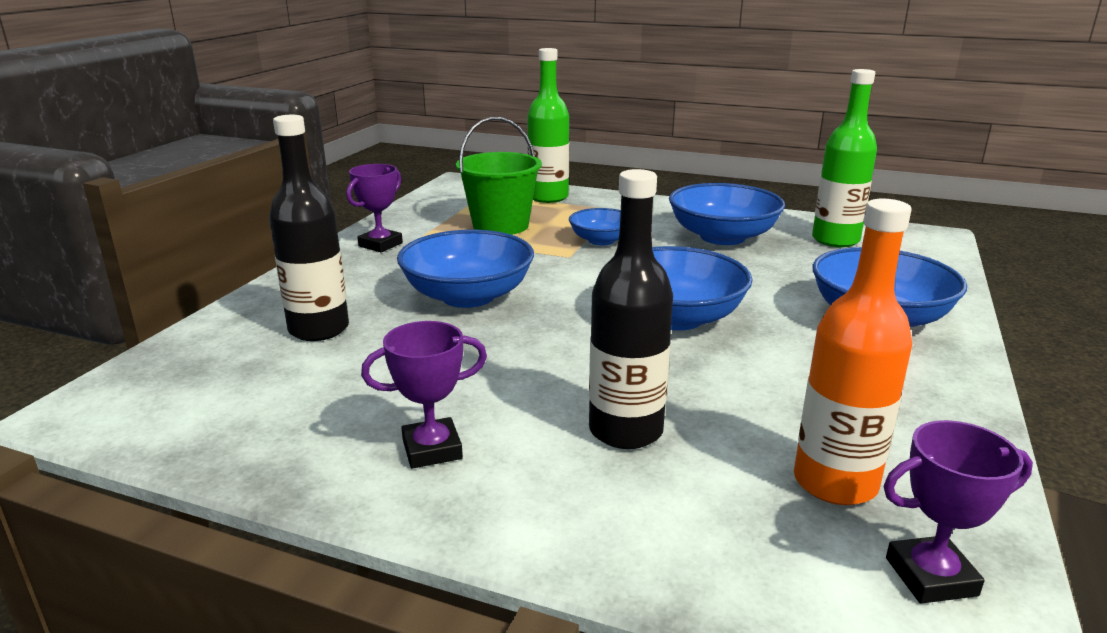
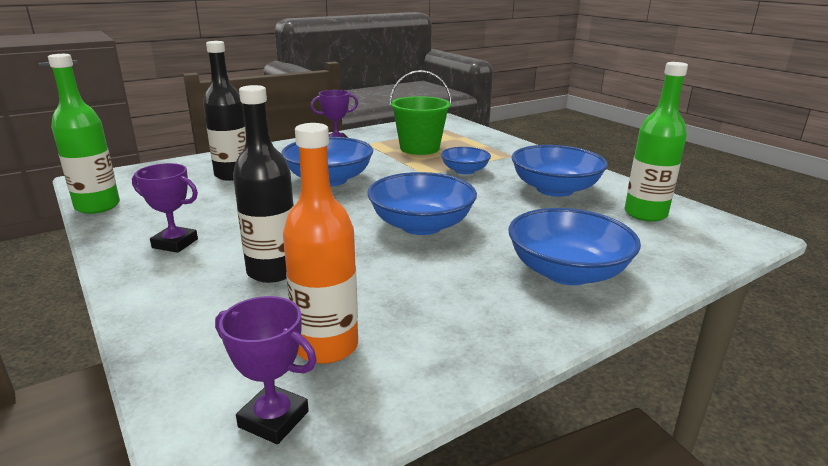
camera: 35 degrees right, 0 degrees up
green bottle [527,48,569,203] -> green bottle moved to [48,54,120,214]

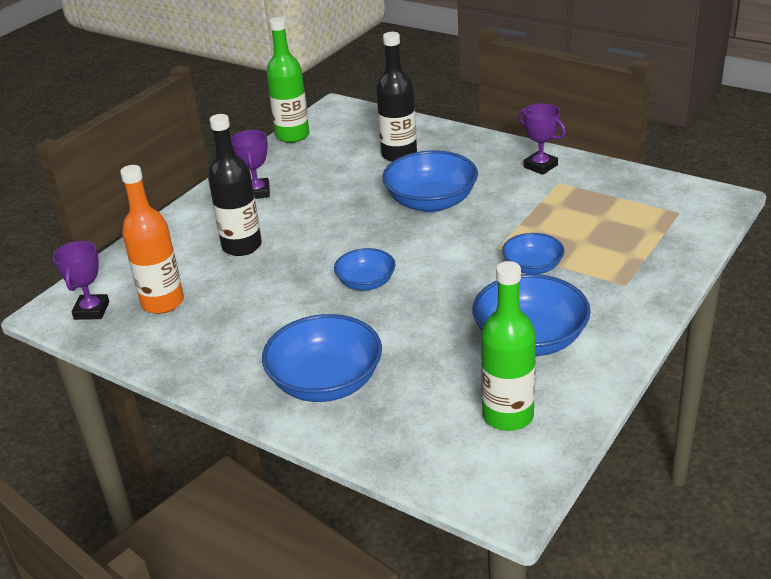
camera: 70 degrees right, 10 degrees up
blue bowl [367,172,477,235] -> blue bowl [334,248,396,291], size x0.59
green bucket [389,70,452,155] -> none

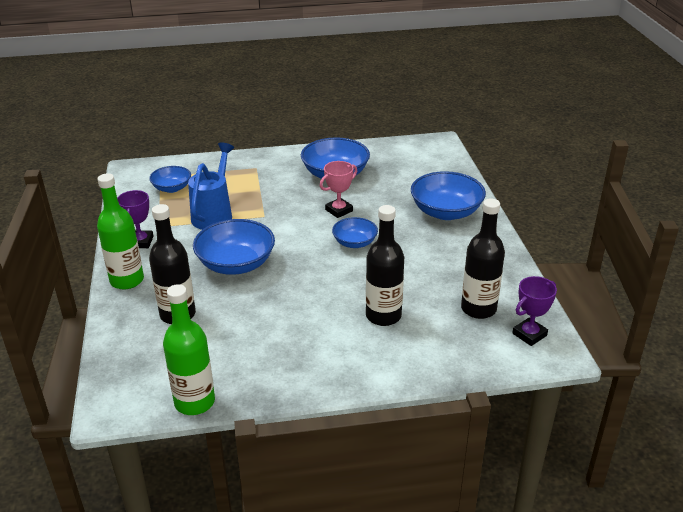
camera: 135 degrees left, 0 degrees up
orange bottle [120,165,184,314] -> black bottle [461,198,505,319]
purple trophy [231,130,270,199] -> none
green bottle [481,261,536,431] -> green bottle moved to [97,173,144,289]
blue bowl [502,233,565,274] -> blue bowl moved to [149,166,191,193]
none -> blue watering can [188,143,235,230]
none -> pink trophy [320,161,357,218]

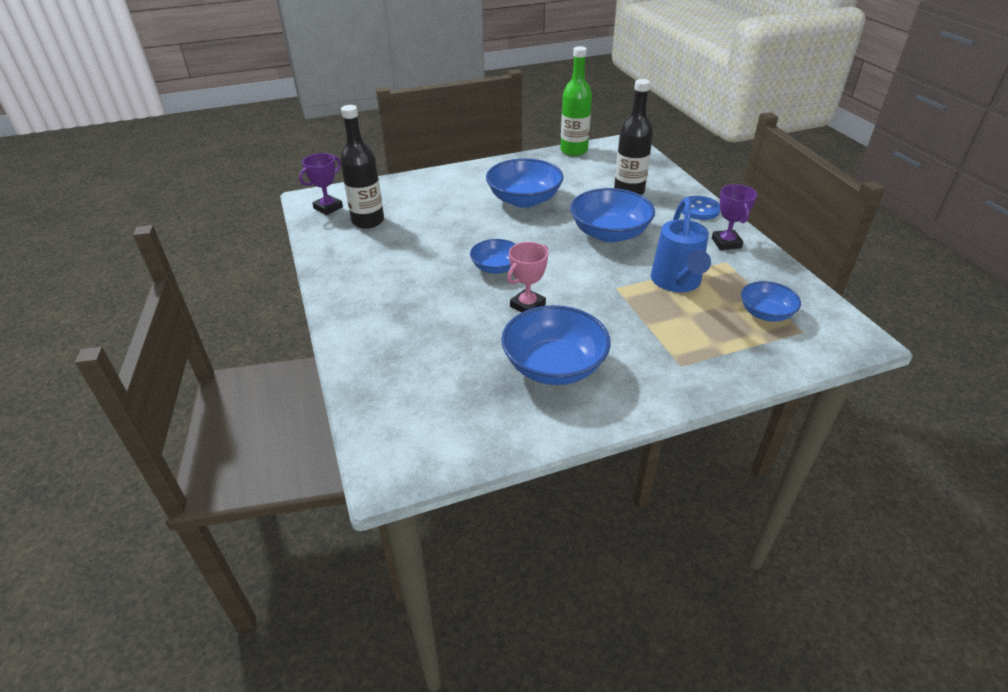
camera: 170 degrees right, 5 degrees up
green bottle [97,173,144,289] -> blue button [682,196,720,220]
black bottle [366,205,404,326] -> none
blue bowl [411,171,486,220] -> blue bowl moved to [486,158,564,208]

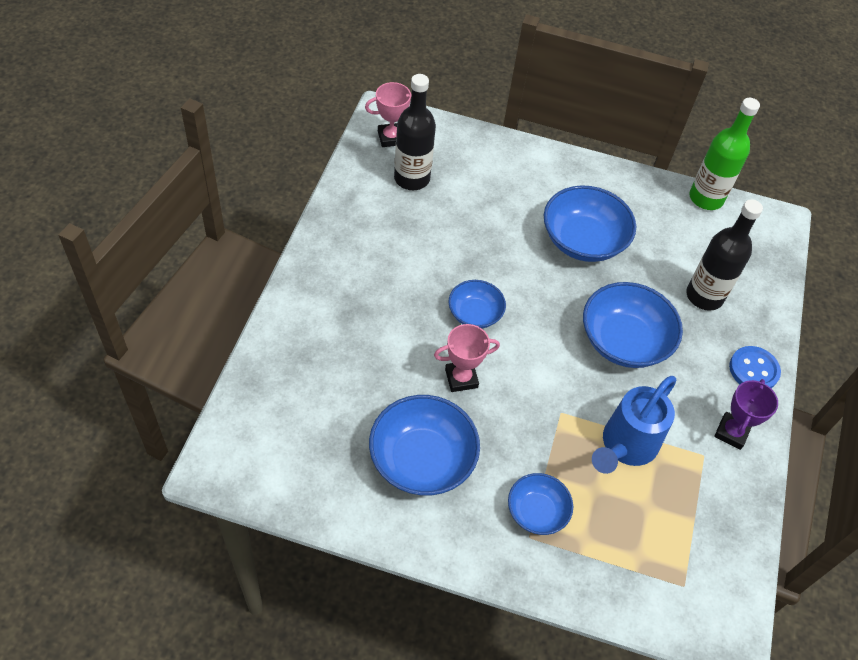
camera: 30 degrees right, 15 degrees up
purple trophy [299,153,343,215] -> pink trophy [365,82,412,147]
blue bowl [741,281,801,322] -> blue bowl moved to [508,473,573,535]

